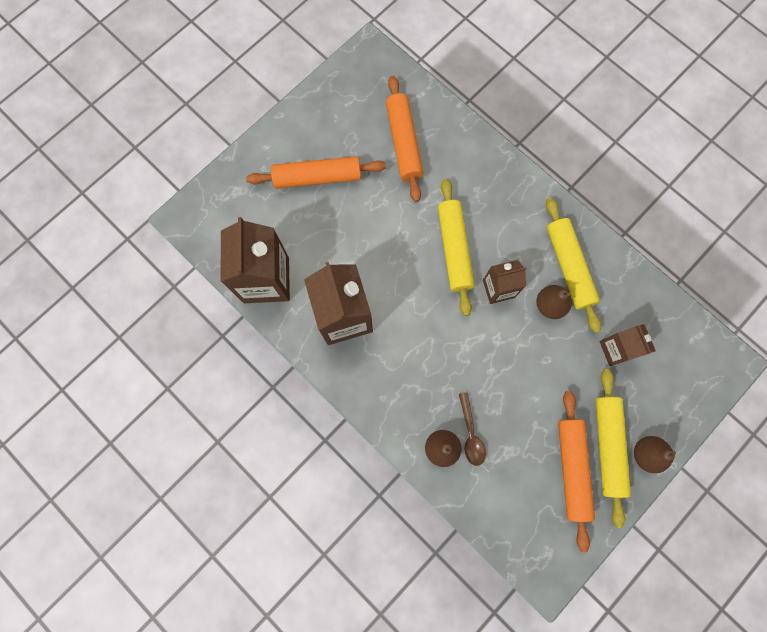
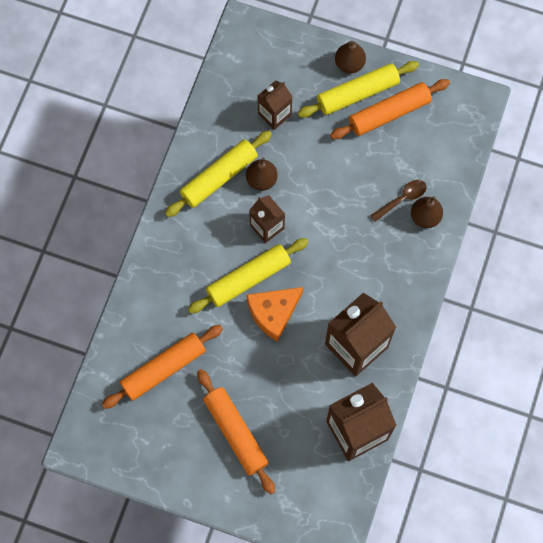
camera: 115 degrees left, 5 degrees down
none -> orange cheese [247,287,303,342]

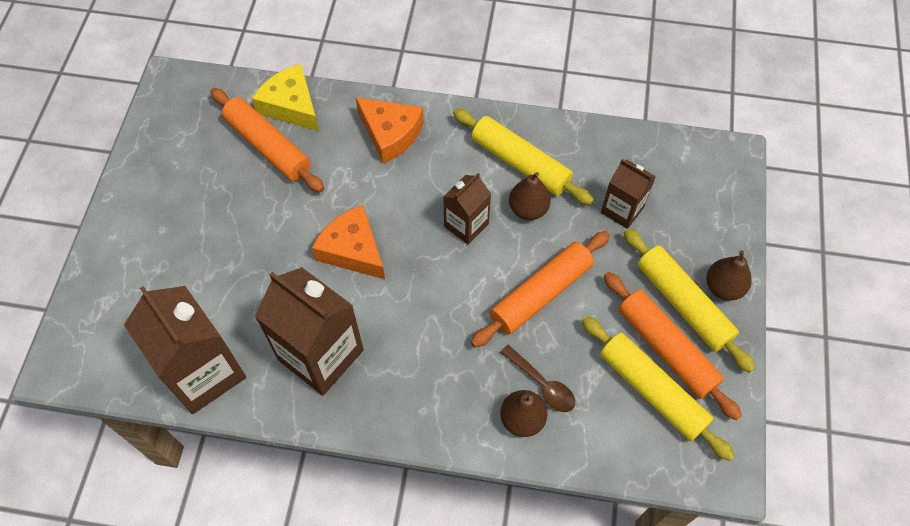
camera: 80 degrees right, 10 degrees down
yellow rolling pin [188,238,308,314] -> yellow rolling pin moved to [582,316,735,461]
orange rolling pin [197,369,275,494] -> orange rolling pin moved to [471,231,610,347]
none -> yellow cheese [252,64,319,131]
none -> orange cheese [356,97,424,164]

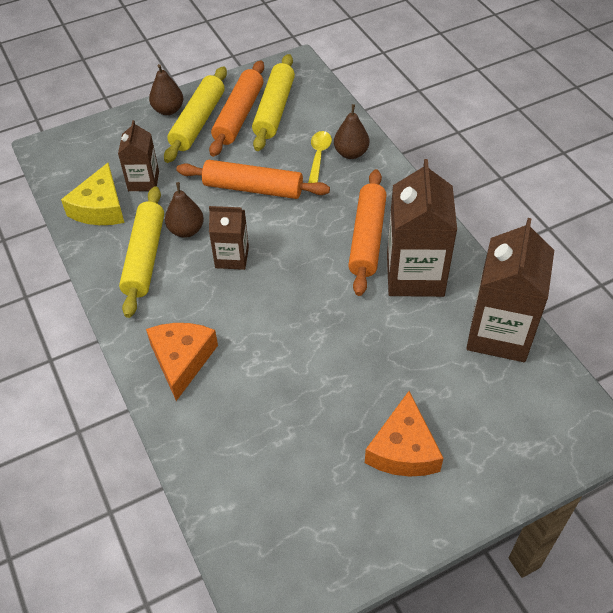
camera: 125 degrees left, 10 degrees down
orange rolling pin [211,88,324,192] -> orange rolling pin moved to [348,169,387,296]
yellow cheese [252,64,319,131] -> yellow cheese moved to [61,163,125,225]
orange cheese [312,205,385,279] -> orange cheese moved to [365,391,444,477]
brown spoon [500,345,575,412] -> yellow spoon [308,131,332,183]

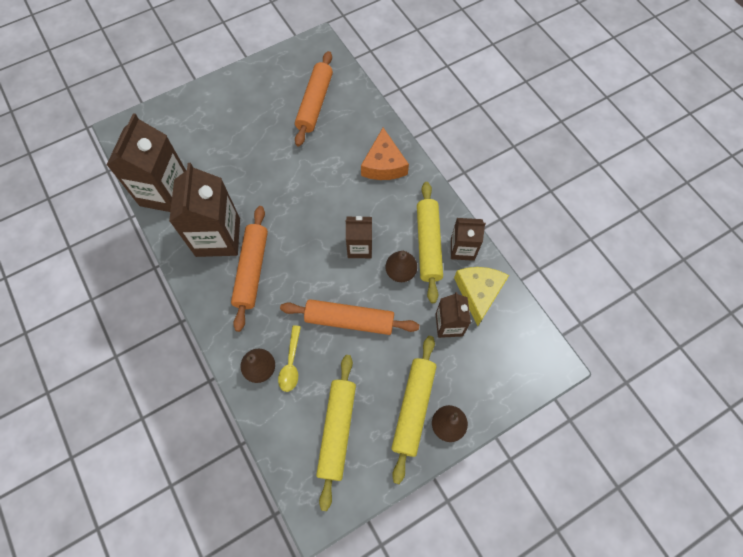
camera: 175 degrees right, 15 degrees up
orange rolling pin [209,60,264,157] -> orange rolling pin moved to [295,51,333,147]
orange cheese [365,391,444,477] -> none
none -> brown carton [451,218,486,261]

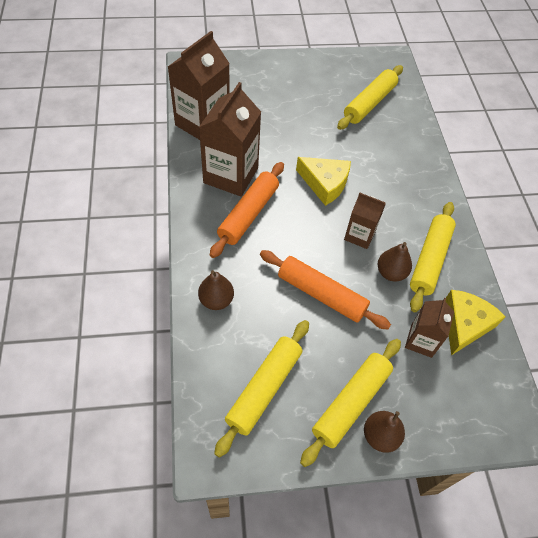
camera: 20 degrees right, 10 degrees down
yellow spoon [278,325,301,392] -> none
orange rolling pin [295,51,333,147] -> yellow rolling pin [337,65,403,130]
orange cheese [361,128,409,180] -> none
brown carton [451,218,486,261] -> none
none -> yellow cheese [296,157,351,206]

